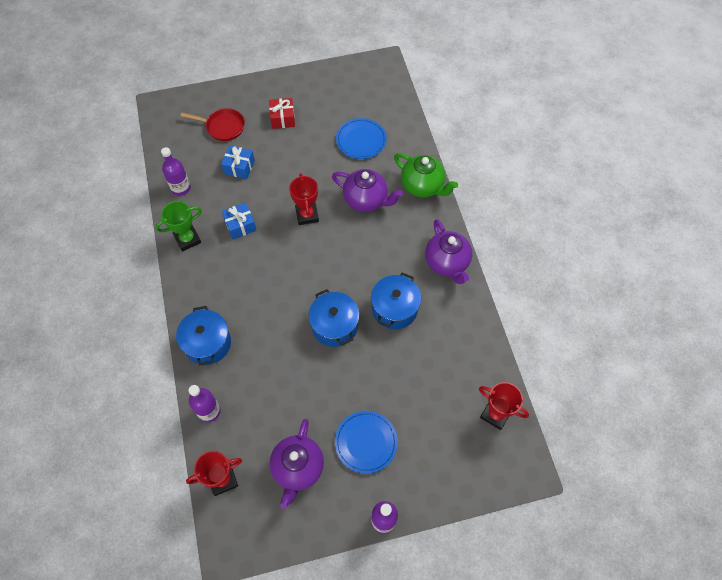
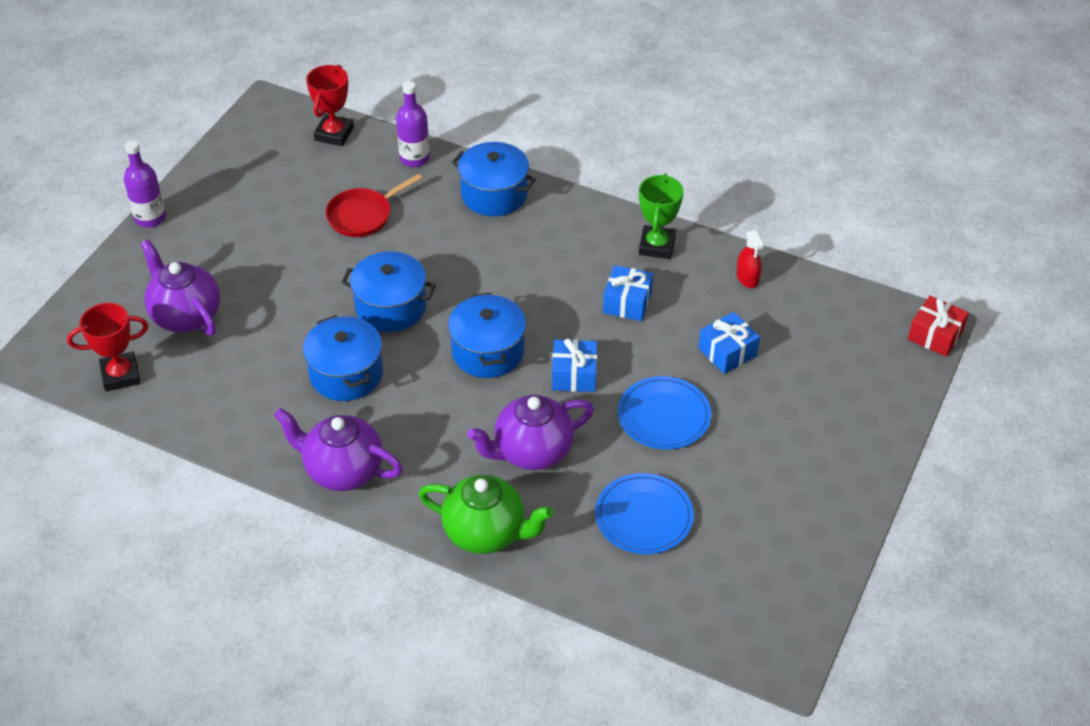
camera: 130 degrees right, 15 degrees down
purple bottle [161,147,191,196] -> red spray bottle [737,230,764,288]
red pan [181,108,245,141] -> red pan moved to [325,174,422,237]
red gift [269,98,295,129] -> red gift moved to [908,296,969,357]
purple teapot [270,419,324,509] -> purple teapot moved to [141,239,220,336]
red trophy [289,173,319,225] -> blue gift [552,339,597,392]
blue plate [335,411,398,474] -> blue plate moved to [618,376,711,449]
green teapot [394,153,458,198] -> green teapot turned 150 degrees counterclockwise [418,475,553,554]
none -> blue pot [448,293,526,378]

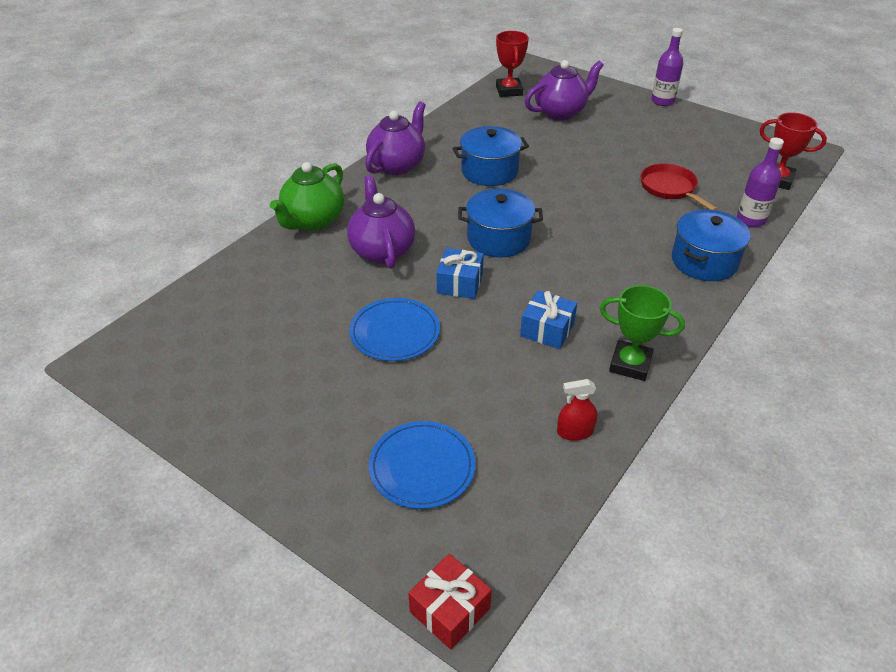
camera: 100 degrees right, 5 degrees down
blue pot [341,251,436,332] -> none
blue plate [595,473,694,554] -> blue plate moved to [369,421,476,509]
blue gift [699,312,760,374] -> none

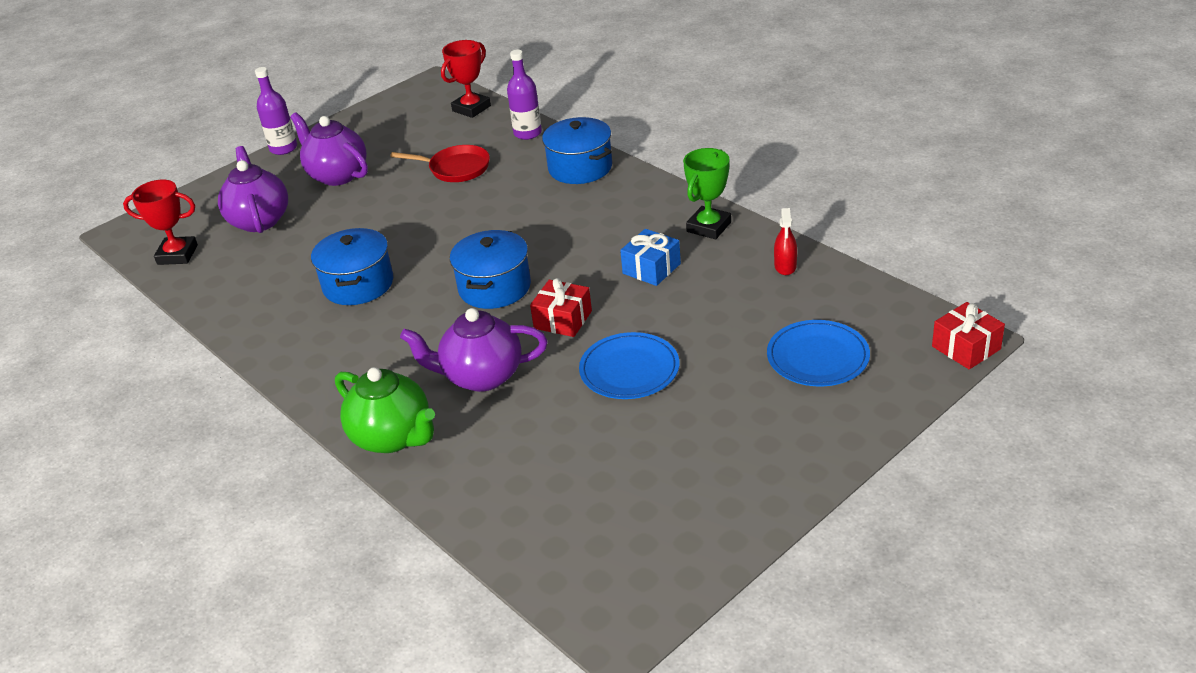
camera: 75 degrees left, 5 degrees down
purple teapot [365,102,426,175] -> purple teapot moved to [290,112,368,186]
blue gift [437,248,484,299] -> red gift [530,278,592,337]
red pan [640,163,718,210] -> red pan turned 150 degrees counterclockwise [390,145,490,182]

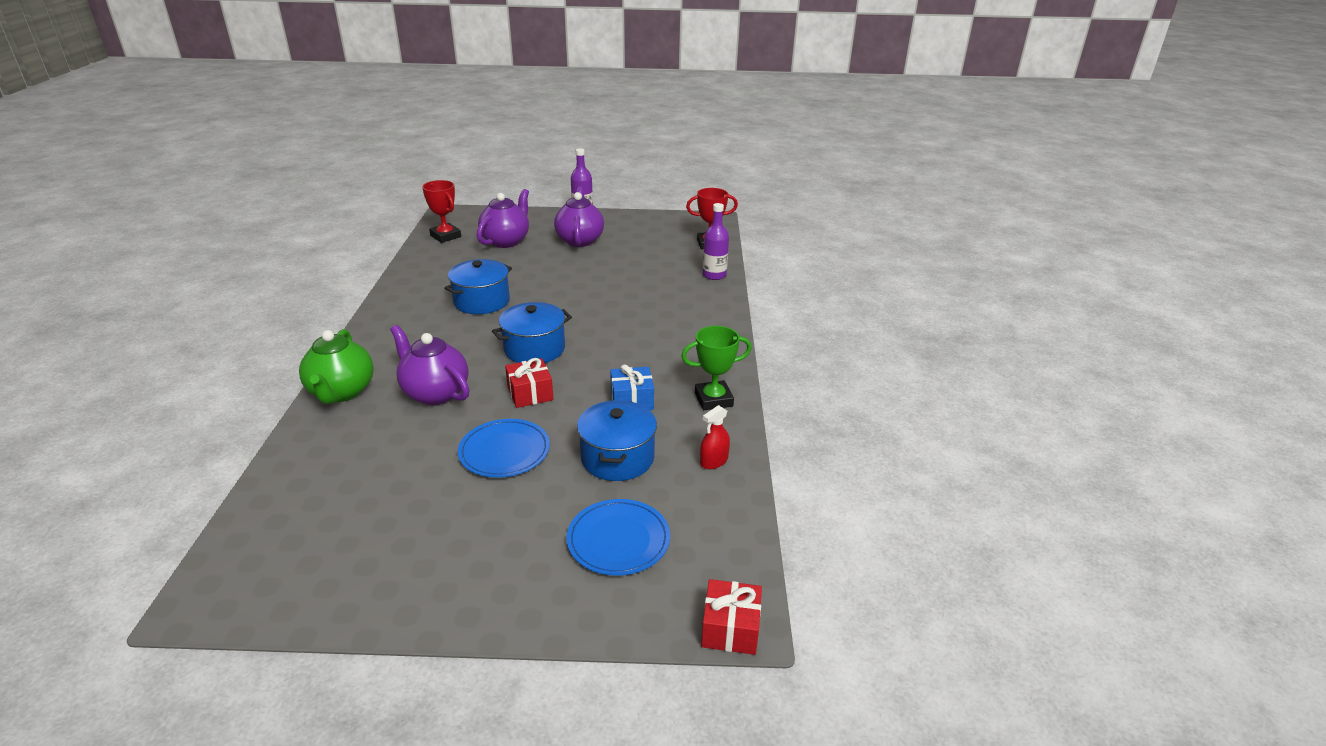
camera: 40 degrees right, 5 degrees down
red pan [390,145,490,182] -> none
blue pot [542,117,612,184] -> blue pot moved to [577,400,657,481]

